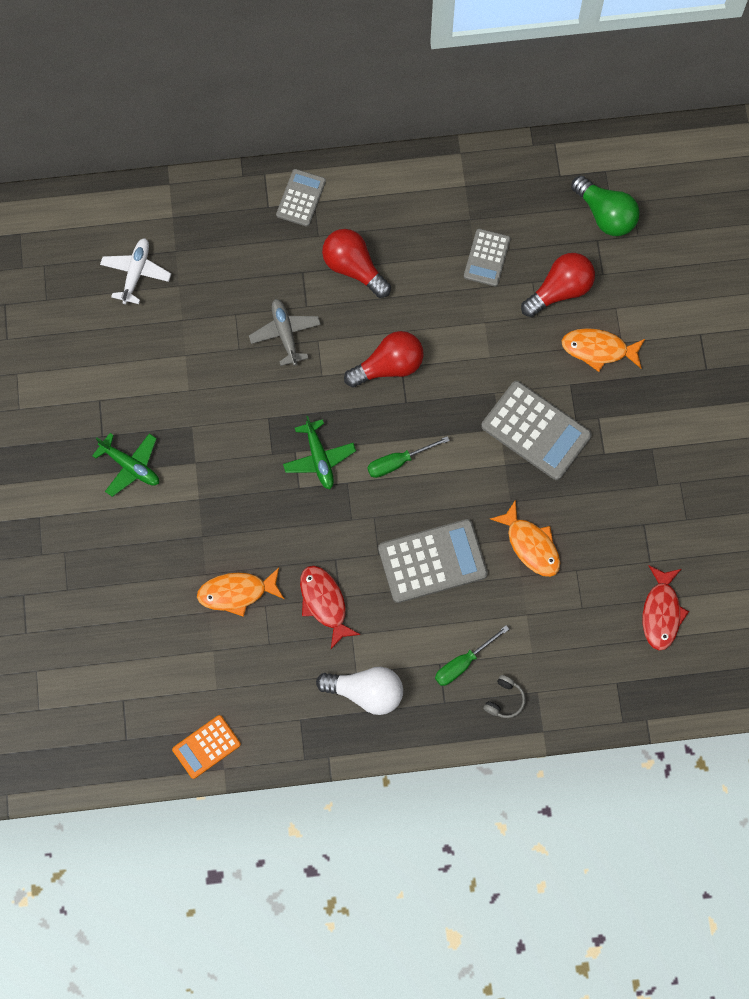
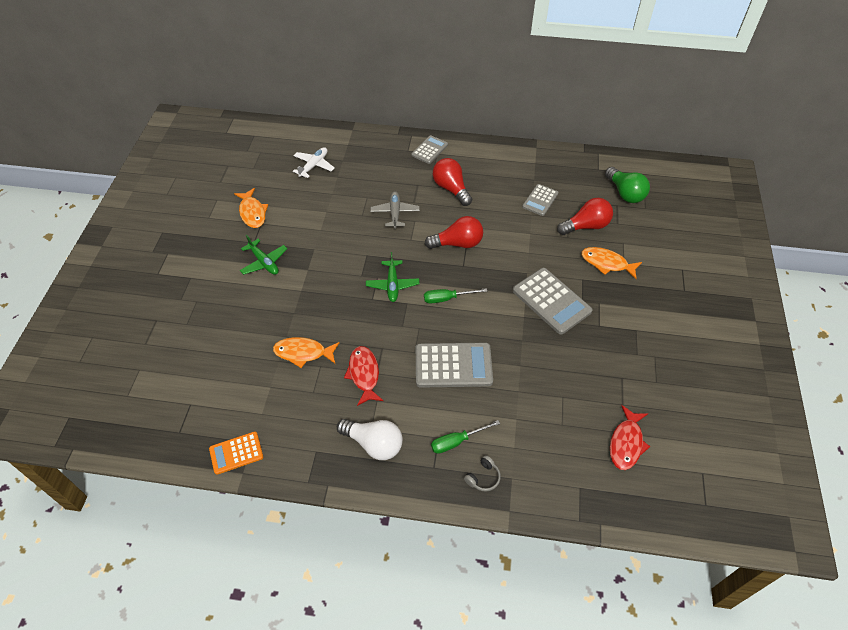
camera: 15 degrees right, 20 degrees down
orange fish [490,499,560,577] -> orange fish moved to [234,188,268,228]

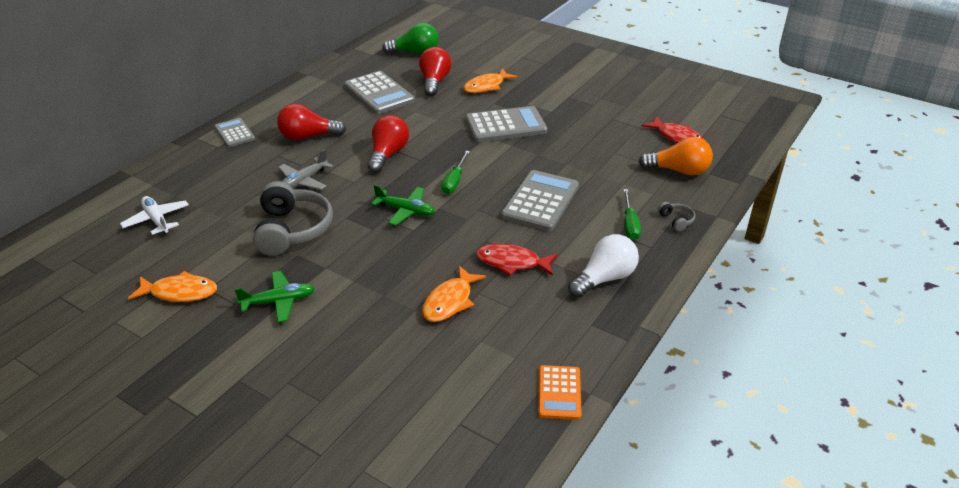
camera: 65 degrees left, 15 degrees down
grey plane [370,191,420,229] -> grey plane turned 75 degrees counterclockwise [278,149,333,190]
grey calculator [522,184,559,216] -> grey calculator [344,71,415,114], size x1.69
none -> grey headphones [253,181,333,256]
none -> orange light bulb [638,137,713,176]

